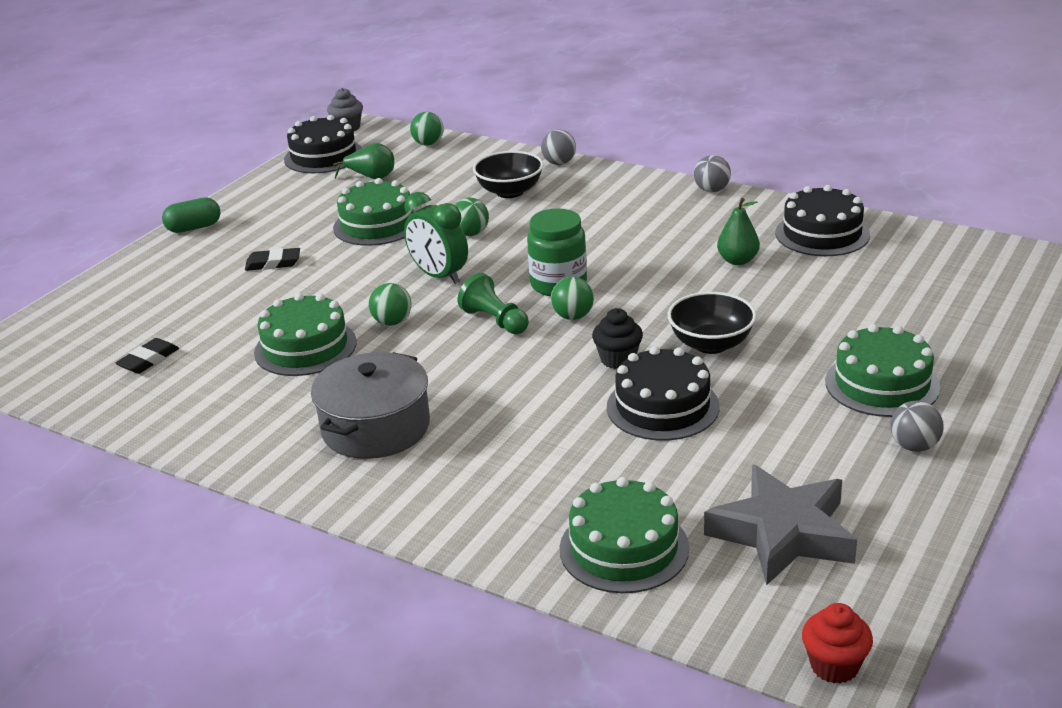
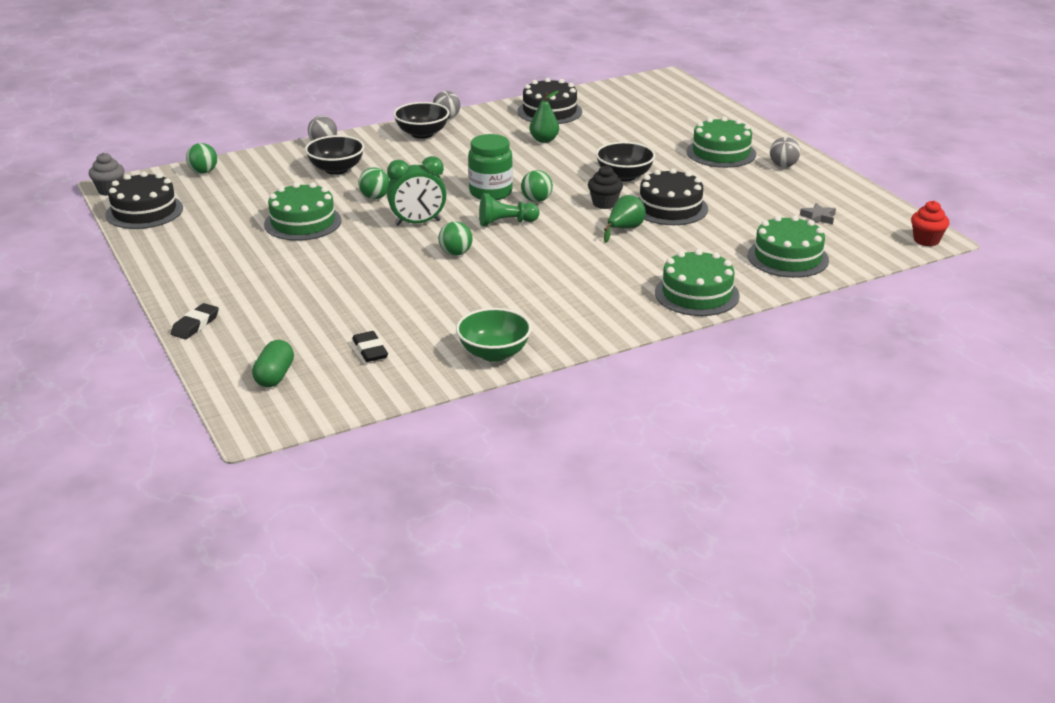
camera: 60 degrees left, 0 degrees up
green capsule [162,197,220,233] -> green capsule moved to [252,340,294,388]
black eraser [245,248,300,271] -> black eraser moved to [171,303,219,339]
green cake [254,293,357,376] -> green cake moved to [655,249,740,316]
grey pot [311,352,430,459] -> none
green pear [333,143,394,179] -> green pear moved to [604,195,646,243]
grey star [704,464,857,585] -> grey star [800,203,836,225], size x0.40
none -> black bowl [393,102,449,139]
none -> green bowl [456,308,532,362]

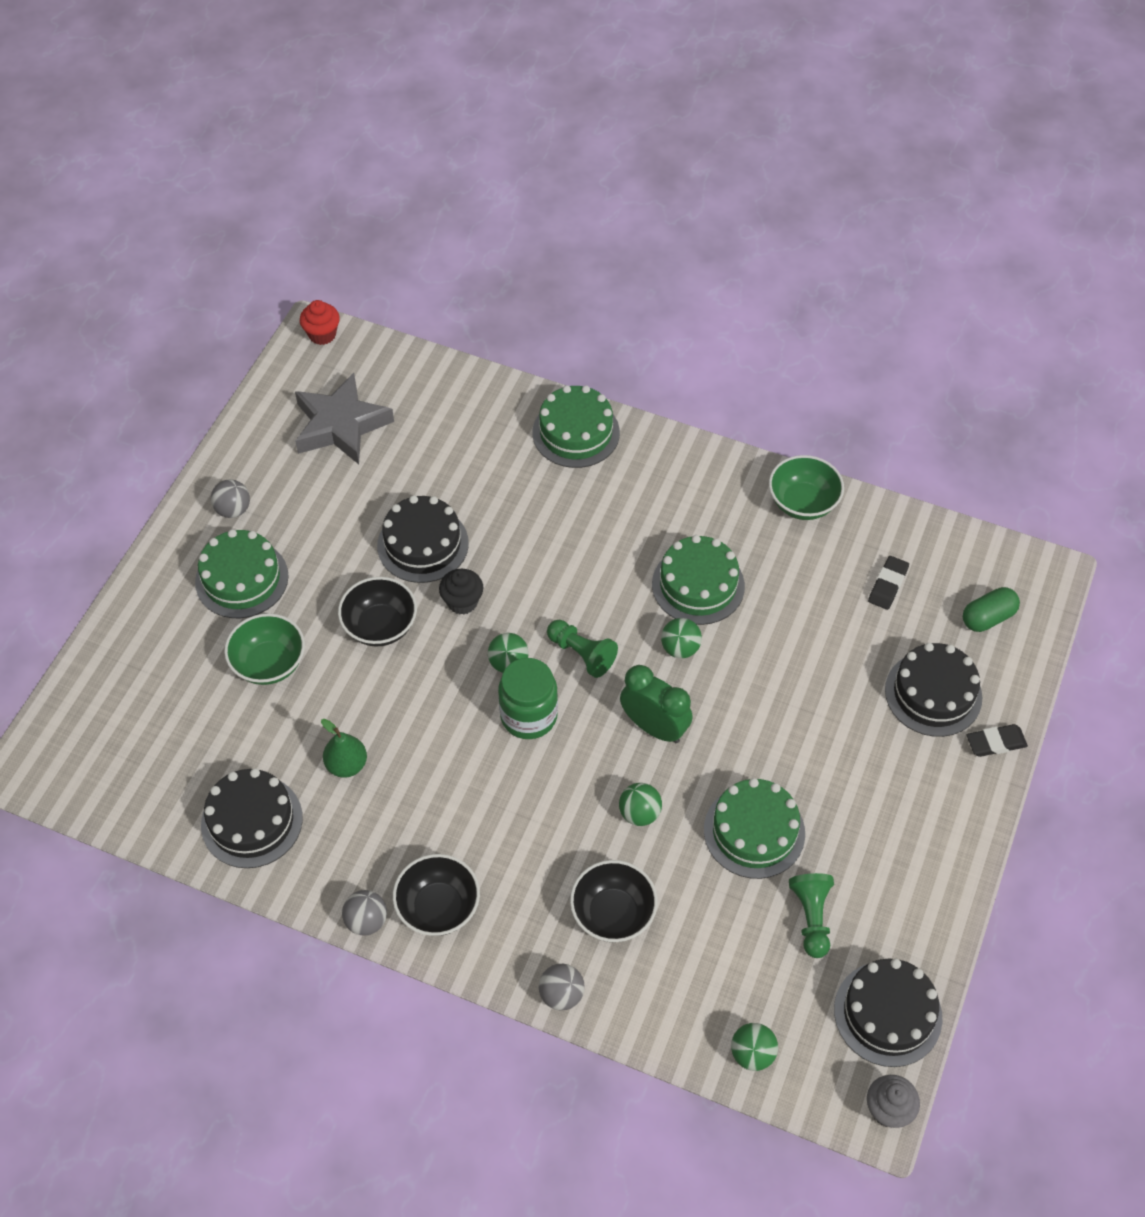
camera: 130 degrees left, 25 degrees up
green pear [604,195,646,243] -> none
green cake [748,215,829,278] -> green cake moved to [652,535,745,625]
grey star [800,203,836,225] -> grey star [295,373,394,464], size x2.47
none -> green bowl [224,613,305,685]
none -> green pawn [789,873,834,958]
none -> black cake [885,643,982,737]

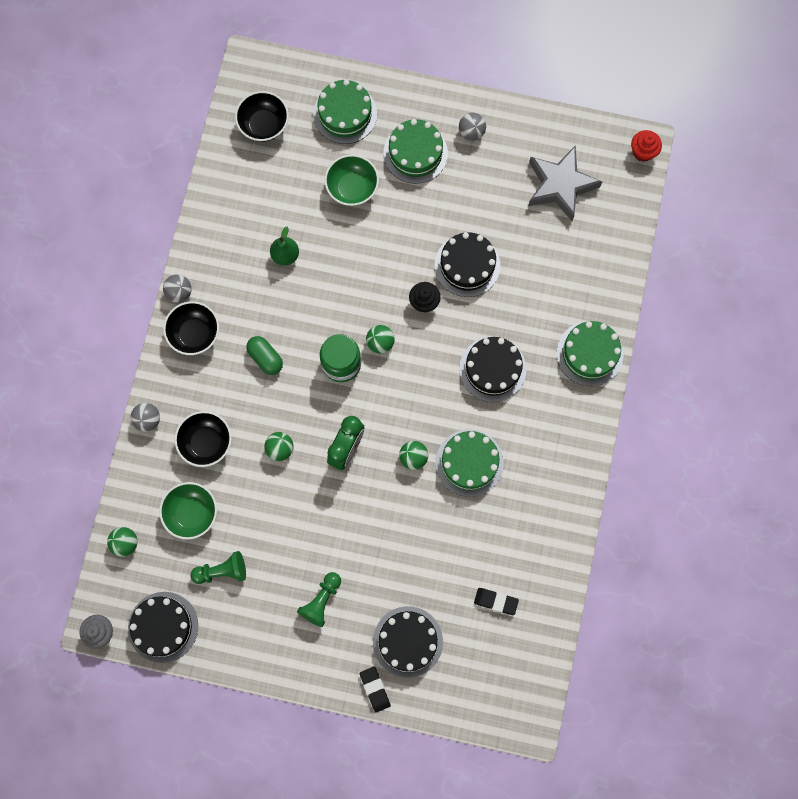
camera: 80 degrees right, 20 degrees up
black cake [201,768,303,868] -> black cake moved to [459,337,527,402]
black bowl [338,577,417,646] -> black bowl moved to [235,91,289,142]
green pawn [547,620,618,678] -> green pawn moved to [297,572,341,627]
green cake [704,778,805,879] -> green cake moved to [313,79,377,144]
green bowl [769,455,844,520] -> green bowl moved to [159,482,217,540]
green capsule [963,587,1020,632] -> green capsule moved to [246,336,283,375]

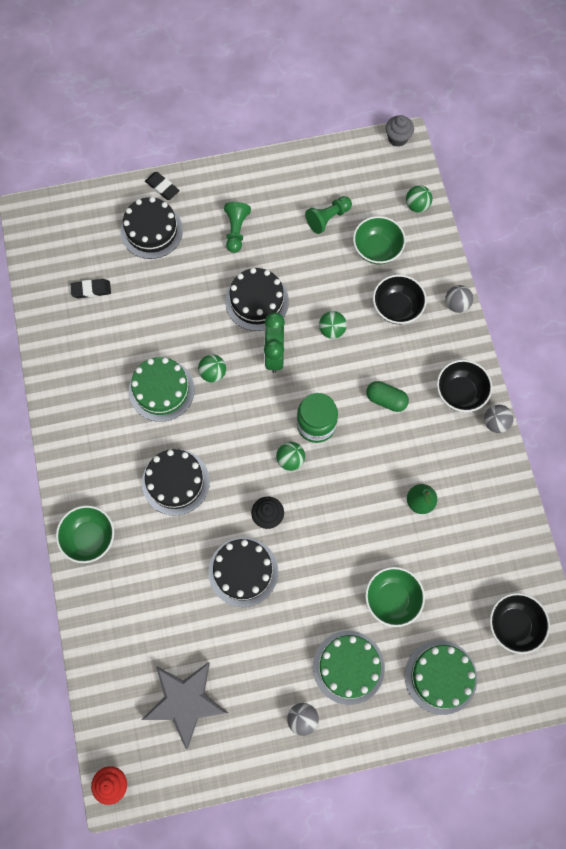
camera: 155 degrees right, 5 degrees down
black cake [128,592,198,663] -> black cake moved to [225,268,289,331]
green cake [557,321,623,386] -> green bowl [56,505,114,563]

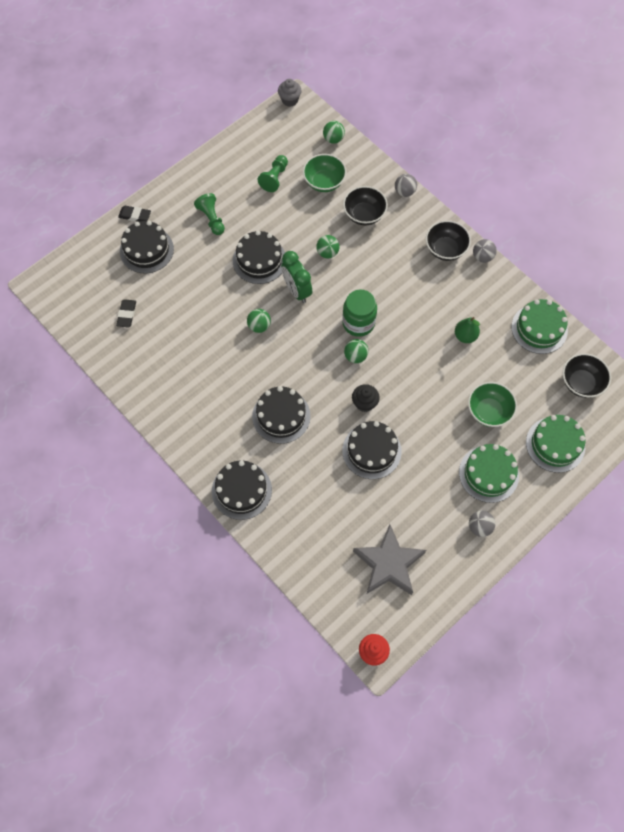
camera: 30 degrees left, 5 degrees down
green bowl [56,505,114,563] -> black cake [212,460,272,520]
black eraser [71,279,111,298] -> black eraser turned 45 degrees counterclockwise [116,299,136,327]
green cake [129,357,195,422] -> green cake moved to [511,299,568,354]
green capsule [366,381,409,412] -> none

